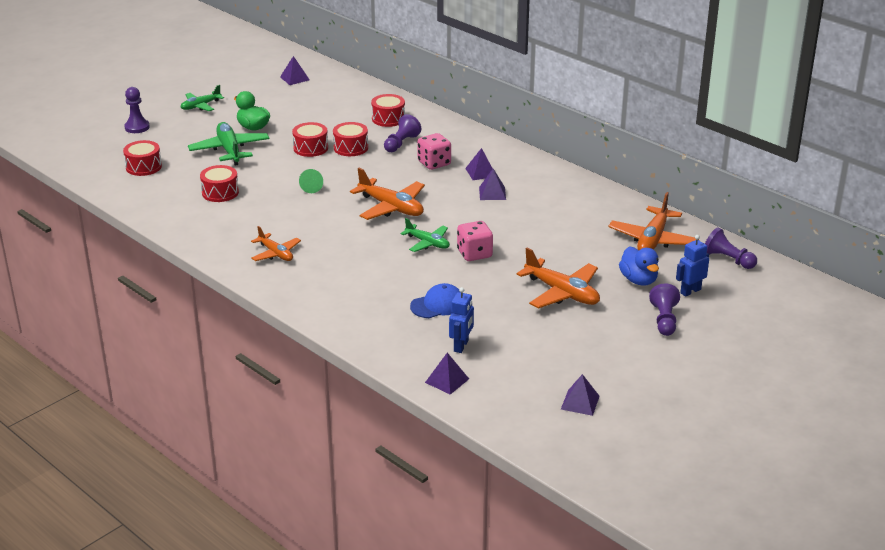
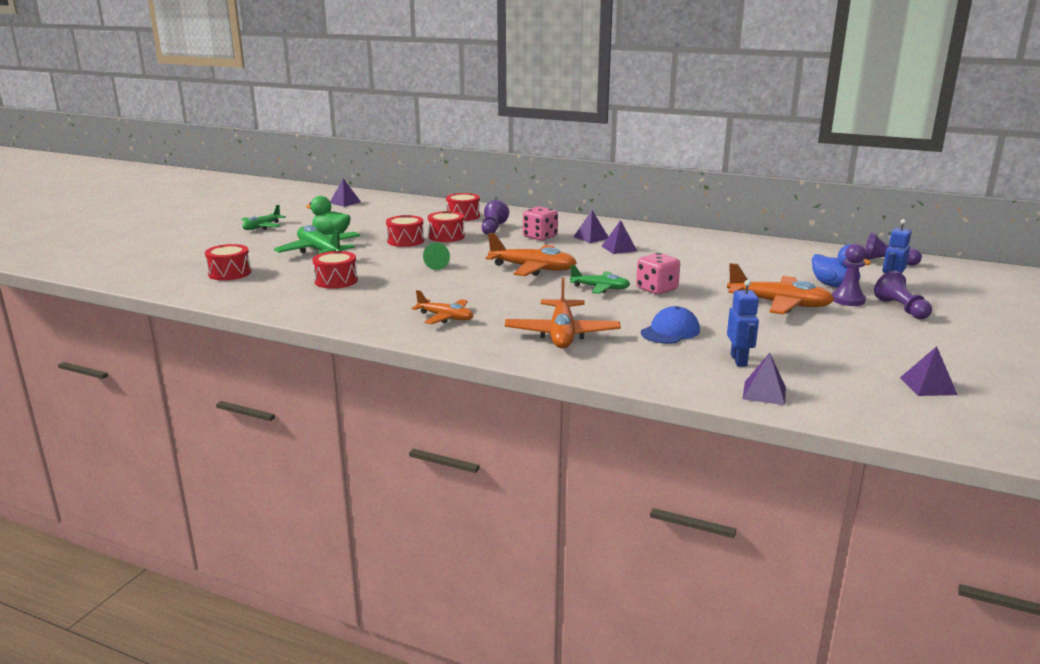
camera: 20 degrees left, 10 degrees down
purple pawn [124,87,150,133] -> purple pawn moved to [832,244,866,306]
orange plane [609,192,699,250] -> orange plane moved to [505,277,621,349]

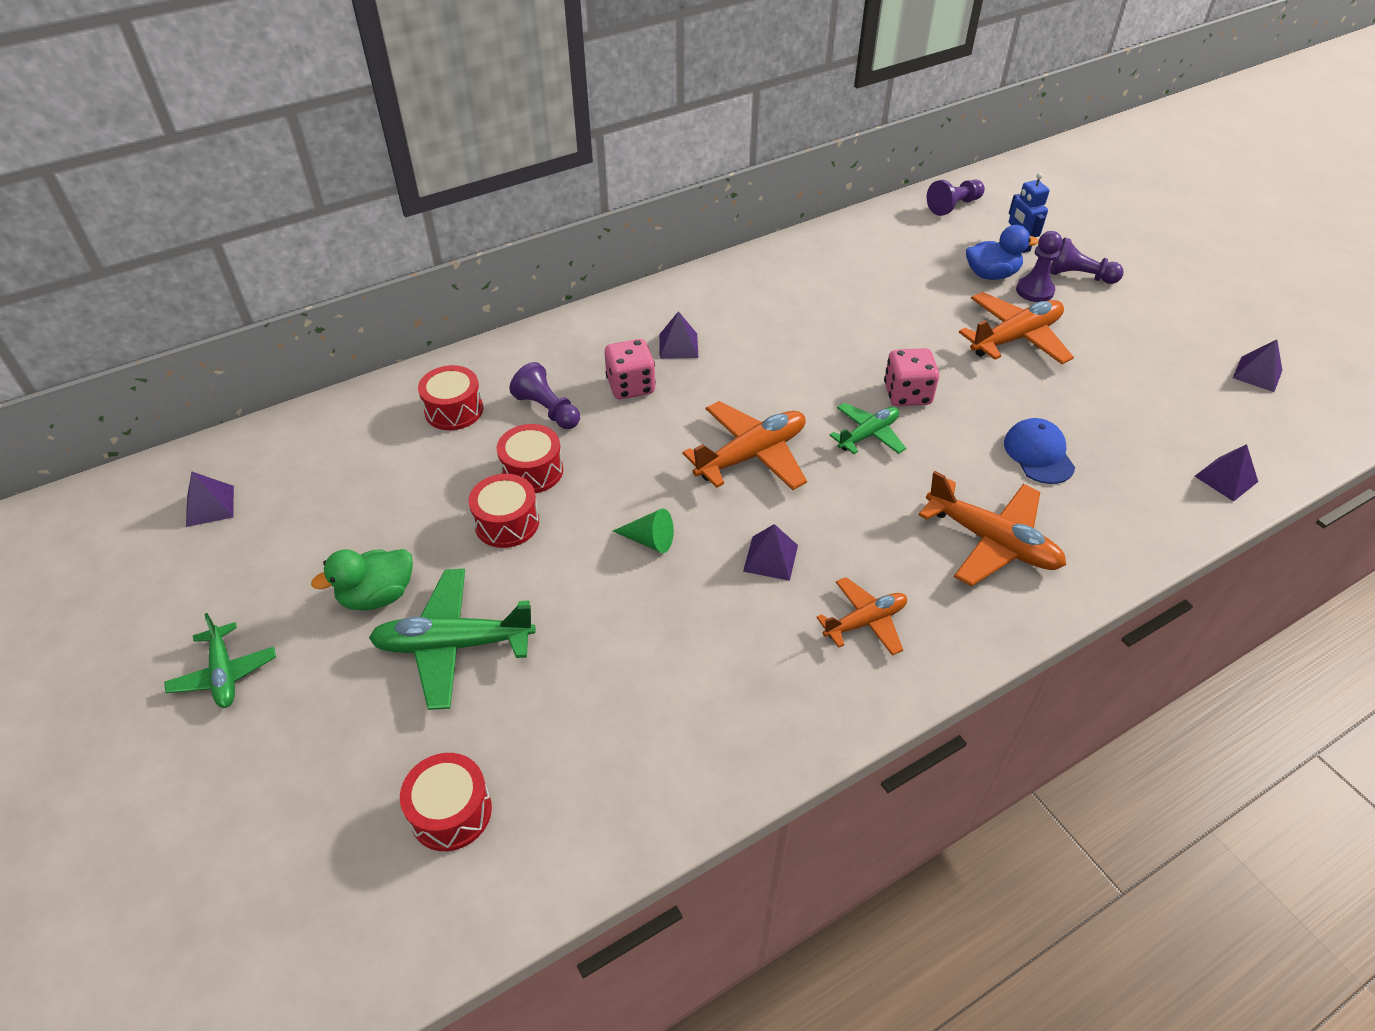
camera: 55 degrees left, 25 degrees up
red drum [312,251,358,289] -> none
purple pyramid [601,220,637,254] -> purple pyramid moved to [743,524,798,581]
blue robot [727,280,759,366] -> none

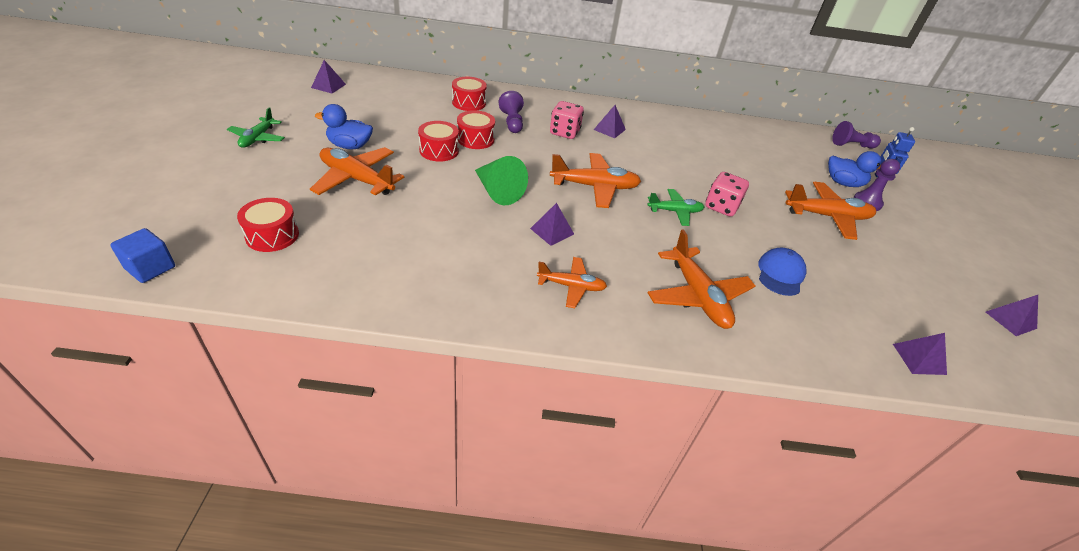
camera: 30 degrees right, 5 degrees down
green duck [311,549,413,611] -> blue duck [315,104,373,149]
green plane [369,569,536,710] -> orange plane [310,147,405,196]
green cone [613,509,674,553] -> green cone [475,156,528,205], size x1.69
purple pawn [1050,238,1124,284] -> none
none -> blue cube [110,228,175,283]

